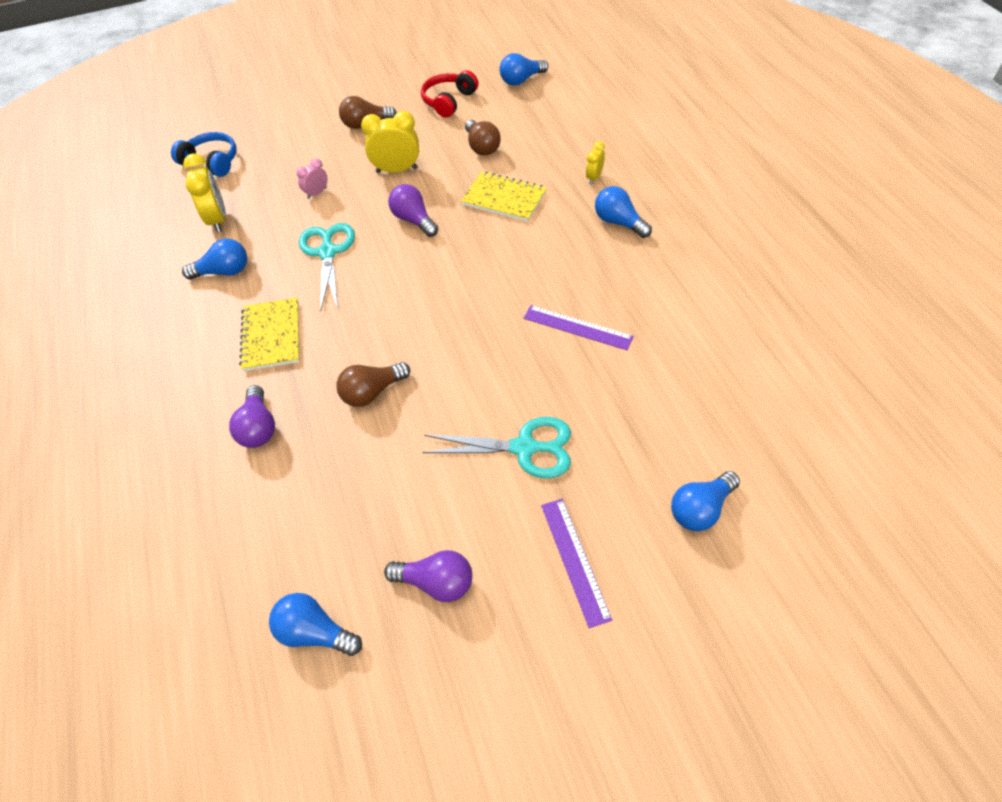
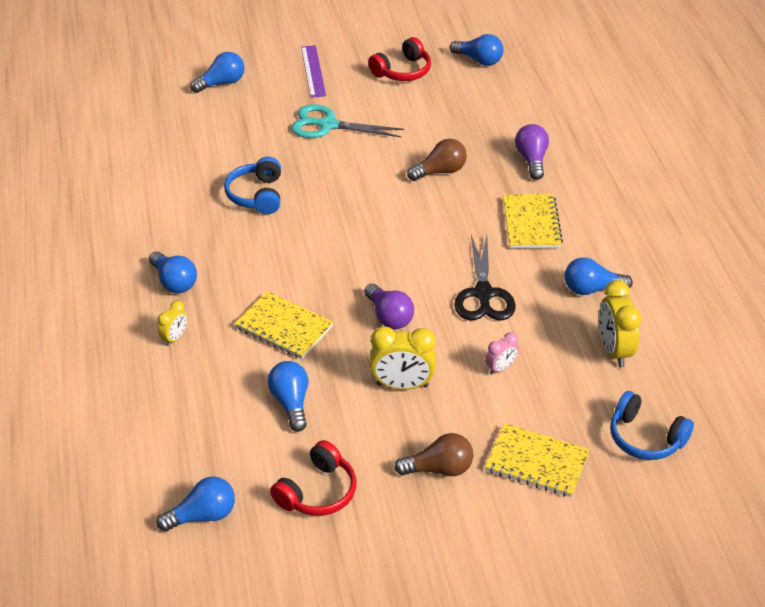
camera: 175 degrees left, 10 degrees down
turquoise scissors [299,223,355,311] -> black scissors [454,235,516,320]
purple light bulb [384,550,472,602] -> red headphones [368,37,431,81]
brown light bulb [465,120,501,156] -> blue light bulb [268,361,308,432]
purple ruler [524,305,634,350] -> blue headphones [224,157,281,214]
none -> yellow notebook [485,423,590,497]

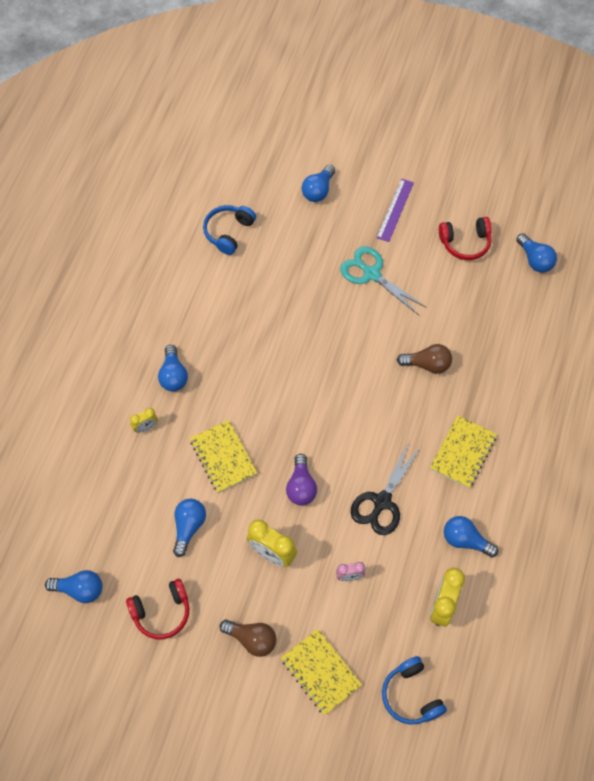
camera: 30 degrees right, 20 degrees up
blue light bulb [190,52,245,93] -> blue light bulb turned 120 degrees clockwise [302,165,335,202]
blue headphones [224,157,281,214] -> blue headphones moved to [203,205,256,255]
purple light bulb [515,124,549,180] -> none

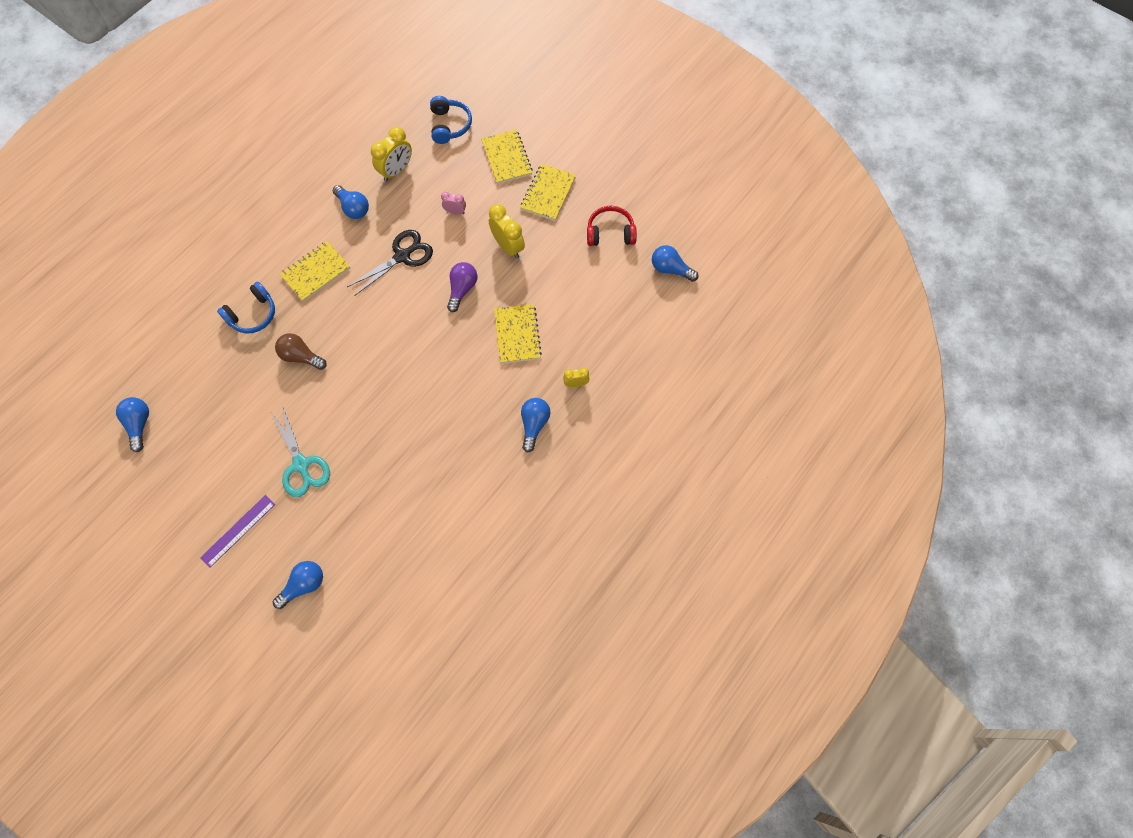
camera: 160 degrees left, 5 degrees up
blue light bulb [173,499,206,557] -> none
blue headphones [203,205,256,255] -> blue headphones moved to [217,282,275,333]
brown light bulb [220,620,277,657] -> yellow notebook [520,164,576,221]
red headphones [439,217,492,260] -> none

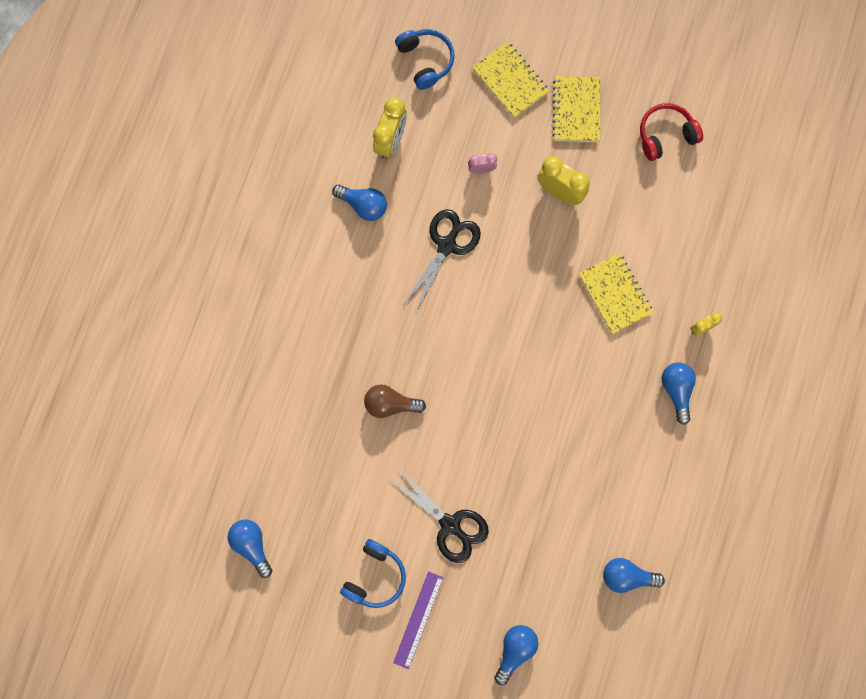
camera: 20 degrees left, 10 degrees up
blue headphones [217,282,275,333] -> blue headphones moved to [340,539,406,608]
turquoise scissors [271,406,330,497] -> black scissors [390,467,489,563]
yellow notebook [280,241,350,302] -> none
purple light bulb [447,262,477,312] -> none
blue light bulb [652,245,698,282] -> blue light bulb moved to [603,558,665,593]

